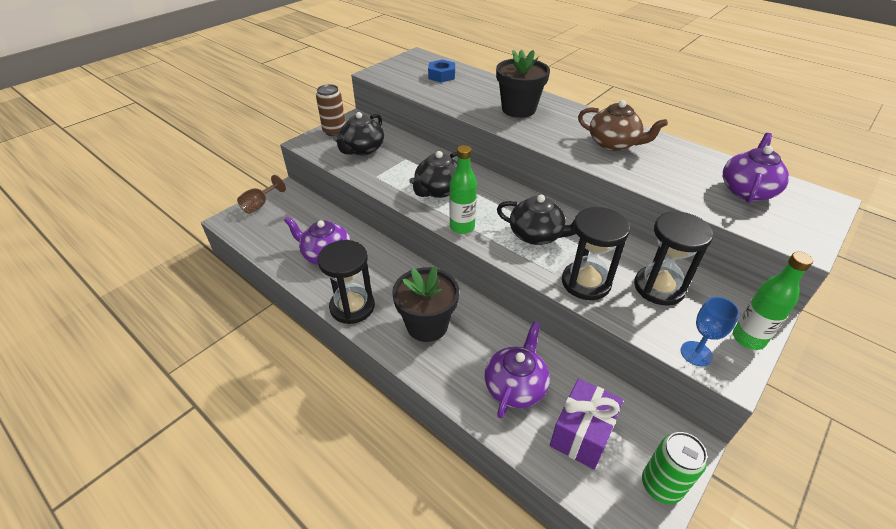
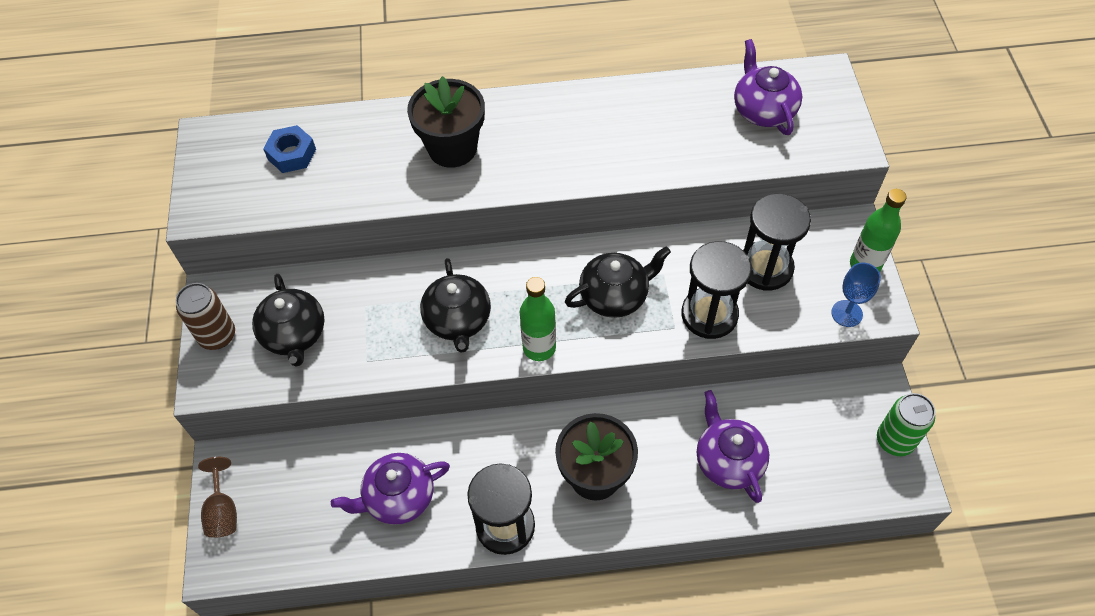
camera: 45 degrees left, 15 degrees up
purple gift [550,378,624,469] -> none
brown teapot [578,100,668,151] -> none

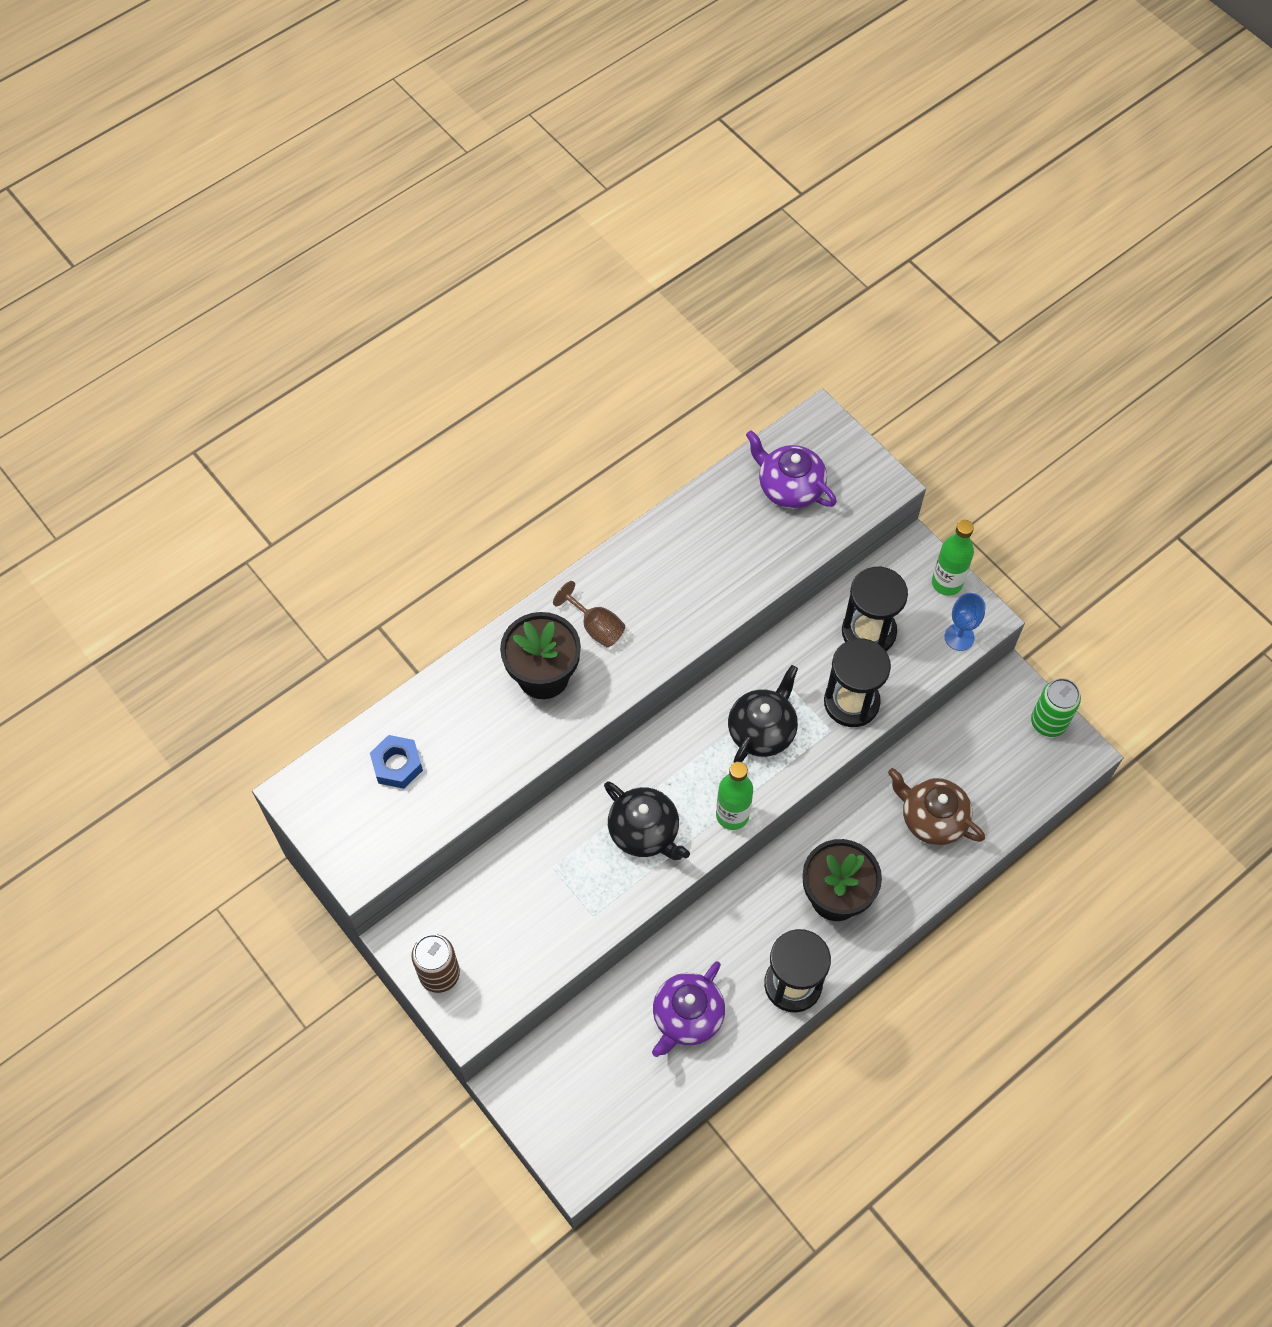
camera: 35 degrees left, 5 degrees up
brown goblet [198,457,237,538] -> brown goblet moved to [553,581,625,647]
black teapot [252,274,325,367] -> none
purple teapot [697,390,769,503] -> brown teapot [888,768,985,845]

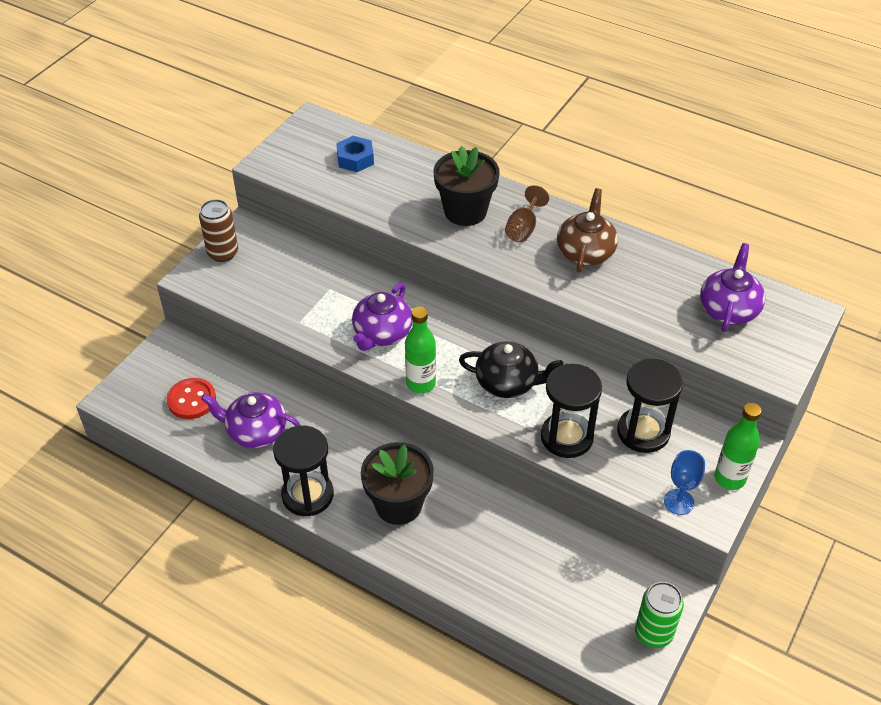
camera: 70 degrees right, 15 degrees down
black teapot [604,781,690,860] -> purple teapot [352,283,413,351]
brown teapot [888,768,985,845] -> brown teapot moved to [557,188,618,273]
none -> red button [167,378,216,419]

